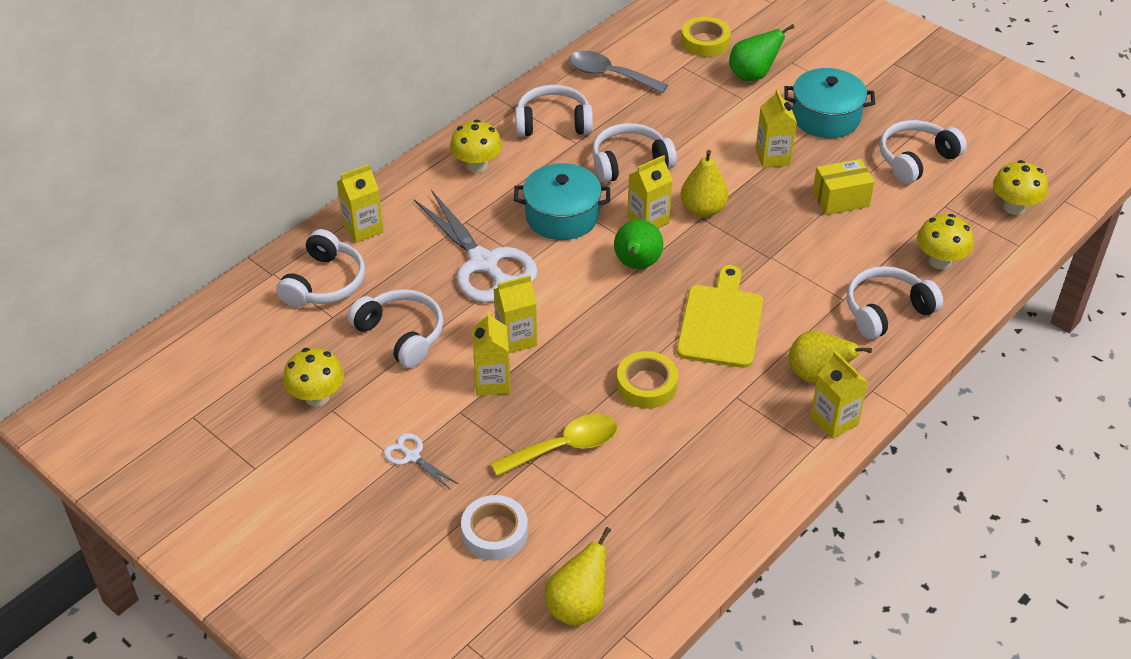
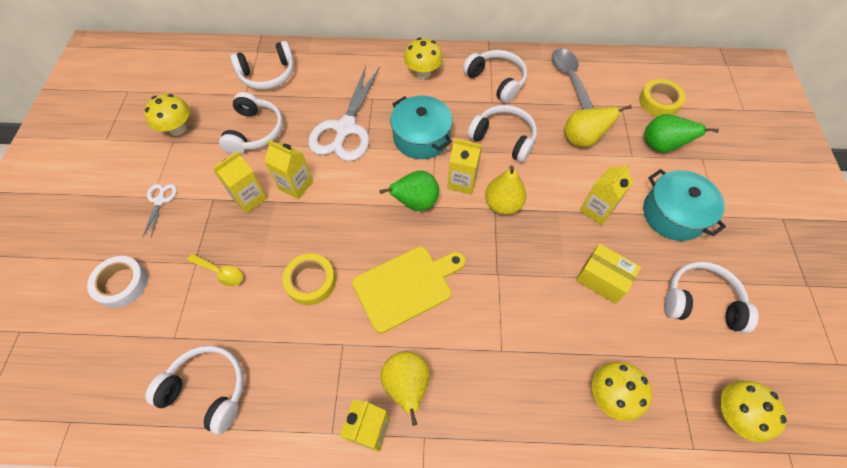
camera: 50 degrees right, 15 degrees up
yellow carton [337,164,384,243] -> none
yellow spoon [490,414,617,477] -> yellow spoon [187,254,243,286], size x0.63
yellow pear [545,527,611,626] -> yellow pear moved to [564,105,632,147]
white headphones [847,266,943,340] -> white headphones moved to [145,346,244,435]

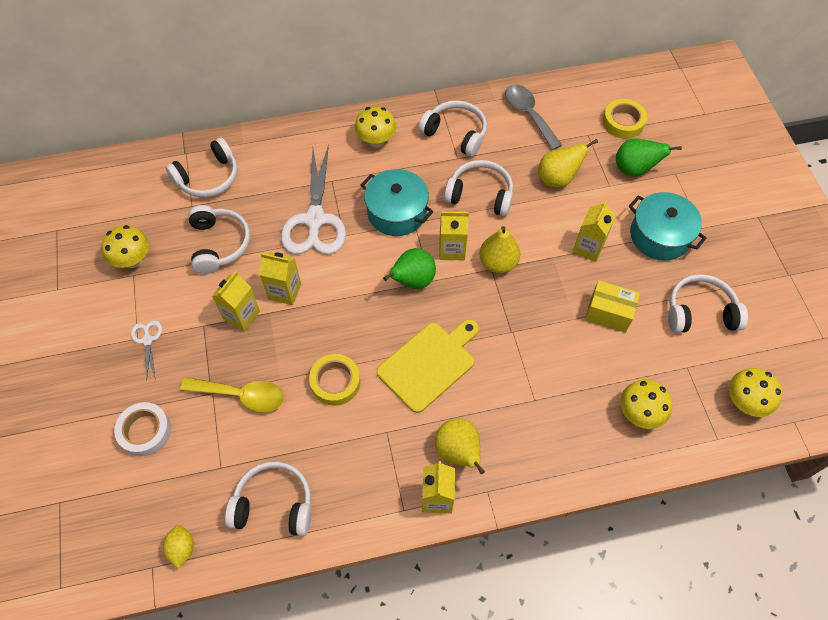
camera: 15 degrees left, 0 degrees up
yellow spoon [187,254,243,286] -> yellow spoon [180,377,284,412], size x1.59
none -> yellow lemon [163,525,194,569]

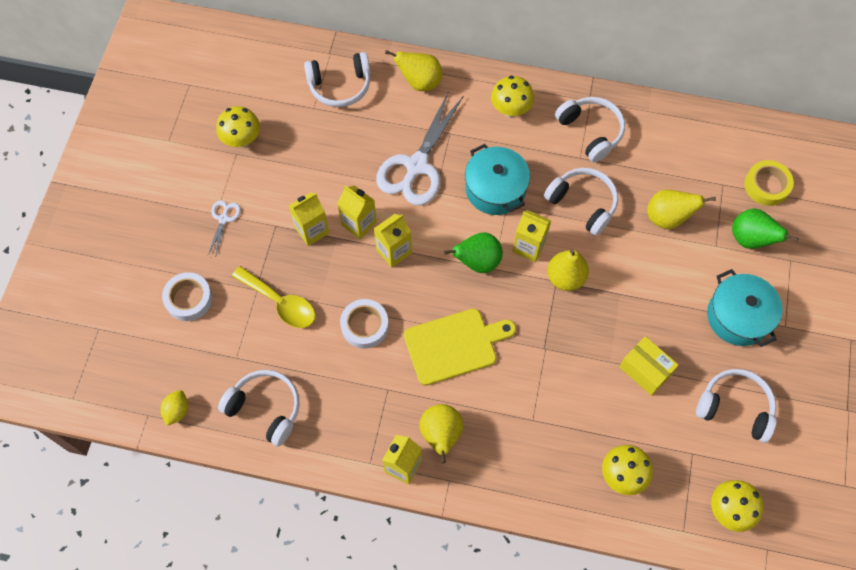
camera: 25 degrees right, 5 degrees up
white headphones [188,205,250,274] -> none
yellow tape [309,354,360,406] -> white tape [340,299,389,348]
grey spoon [505,84,562,150] -> none
yellow carton [572,200,616,262] -> yellow carton moved to [374,214,412,268]
none -> yellow pear [385,50,442,91]

